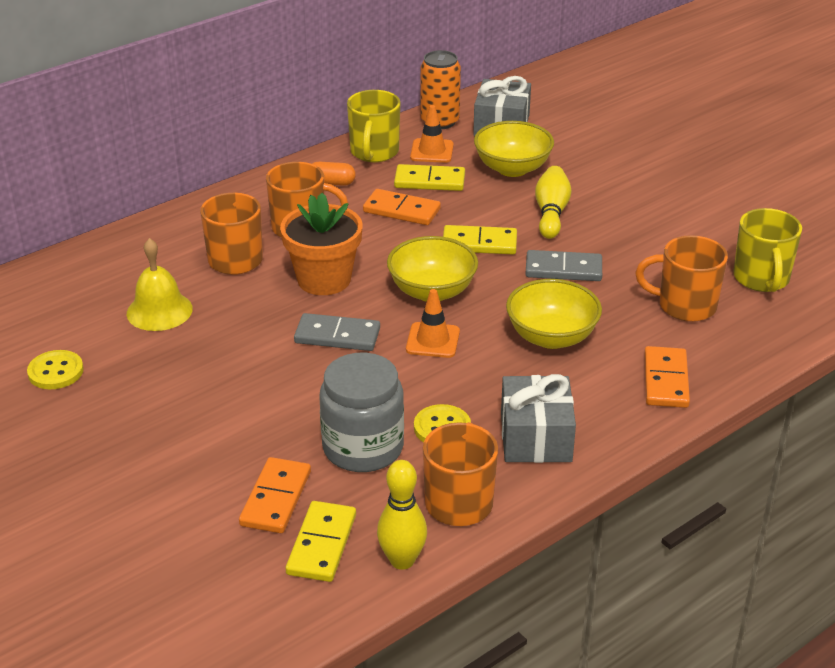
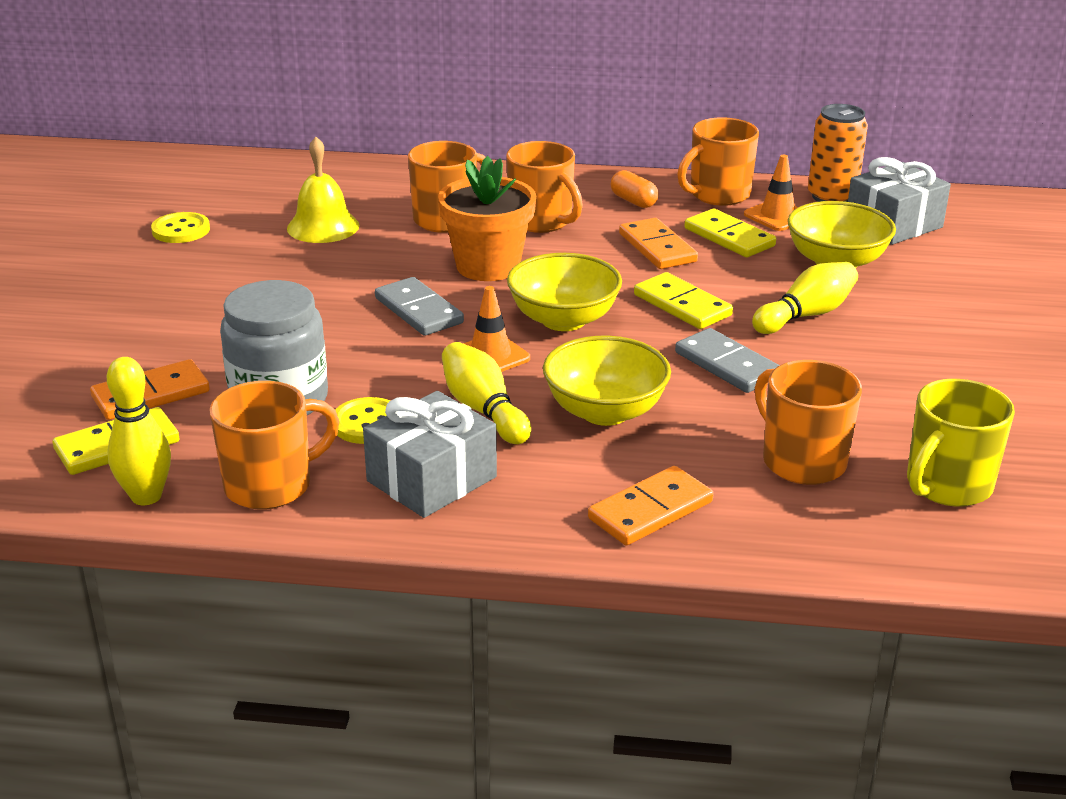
camera: 45 degrees right, 5 degrees down
yellow mug [347,90,400,162] -> orange mug [677,117,759,206]
none -> yellow bowling pin [442,342,531,444]

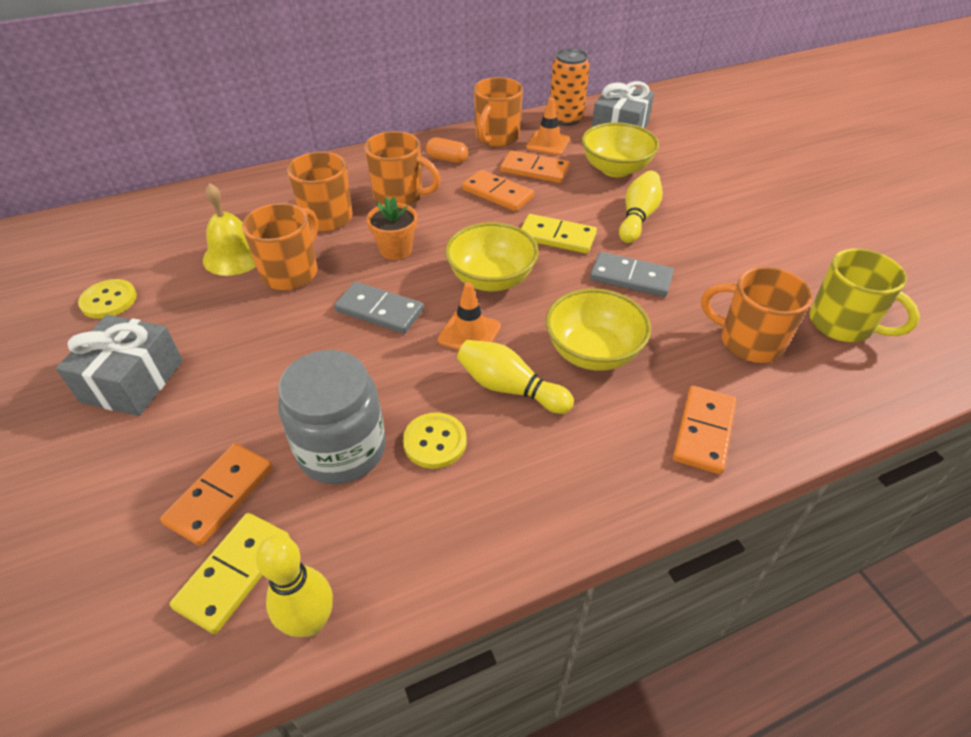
camera: 30 degrees left, 15 degrees up
orange mug [210,381,339,509] -> orange mug moved to [242,203,318,290]
grey gift [363,391,497,518] -> grey gift moved to [56,315,183,416]
orange flower pot [438,156,536,281] -> orange flower pot [367,197,417,260], size x0.63
yellow domino [684,209,776,257] -> orange domino [500,151,570,183]
yellow mug [907,379,1015,507] -> yellow mug turned 60 degrees counterclockwise [809,249,920,342]

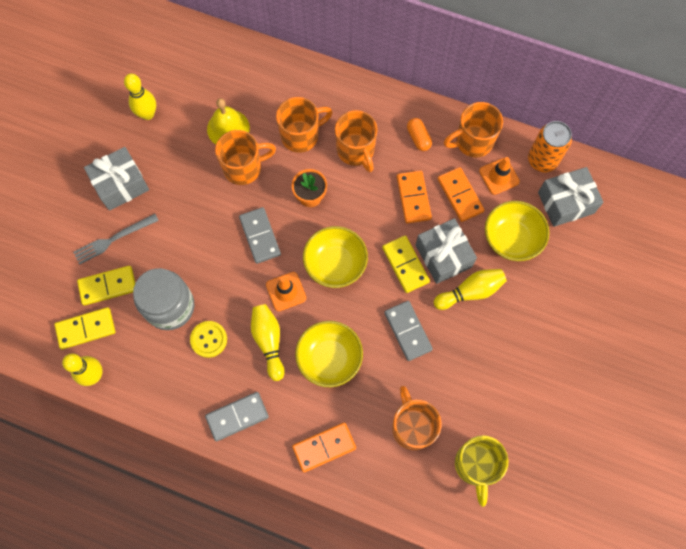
camera: 45 degrees right, 25 degrees up
yellow button [78,279,137,319] -> yellow bowling pin [124,74,156,120]
orange domino [160,443,273,546] -> yellow domino [77,266,135,305]
none -> grey fork [73,214,159,265]
none -> grey domino [205,392,269,441]
none -> grey gift [415,218,477,284]

